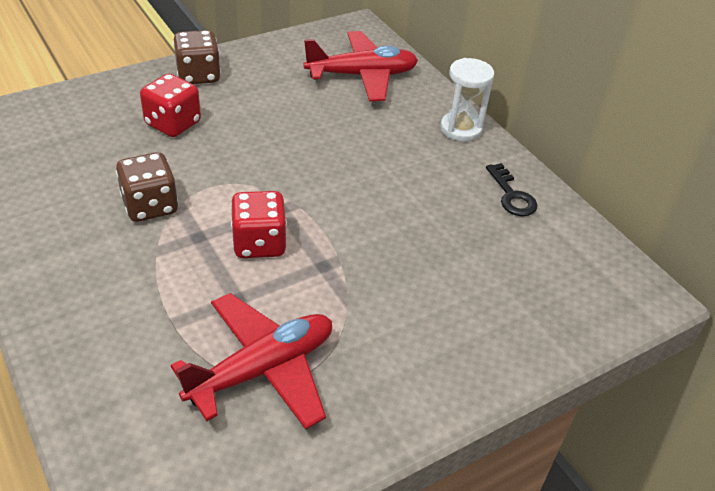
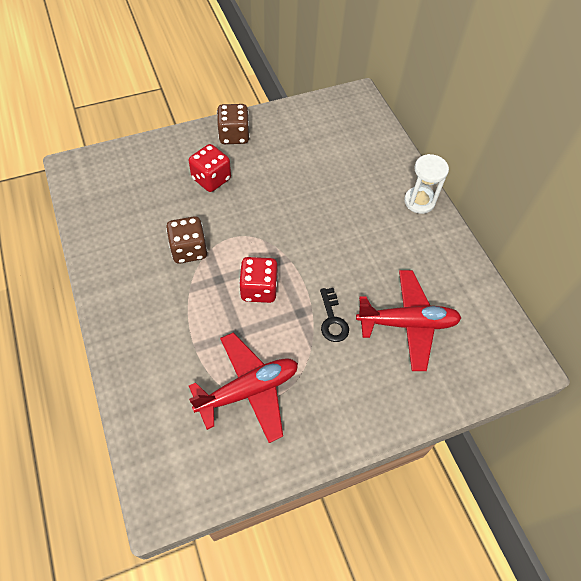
camera: 10 degrees right, 15 degrees up
red plane [304,31,418,101] -> red plane moved to [356,270,462,371]
black key [486,163,538,216] -> black key moved to [320,288,349,342]

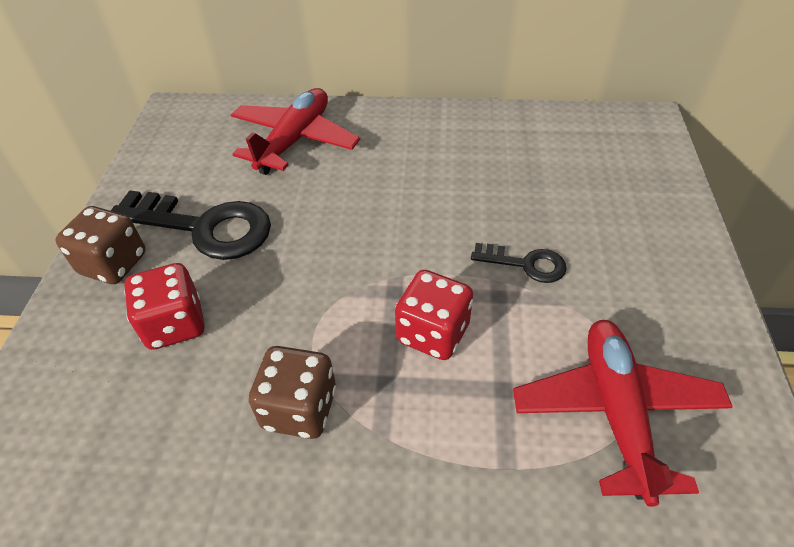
camera: 60 degrees left, 10 degrees down
red plane [356,270,462,371] -> red plane moved to [231,88,360,175]
white hourglass [404,154,449,214] -> none
none -> black key [111,190,271,260]

